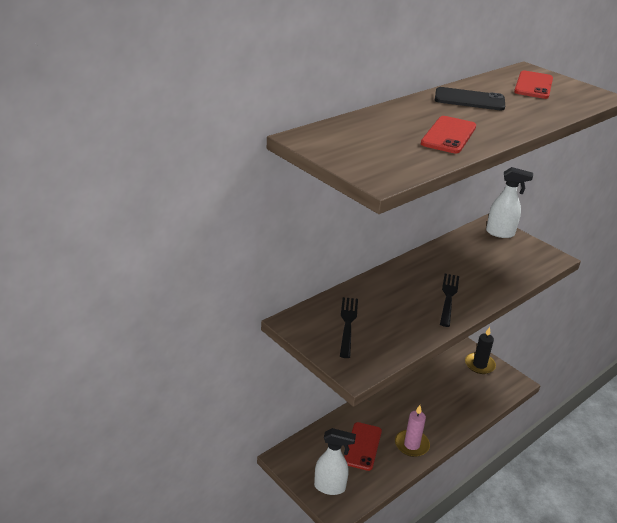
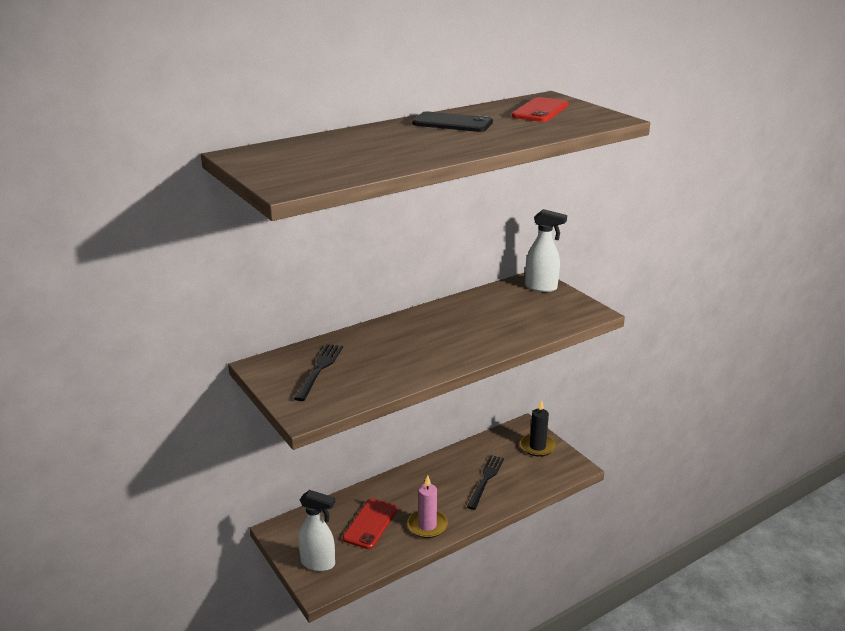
camera: 10 degrees right, 5 degrees down
red phone [421,116,476,153] -> none
black fork [440,274,459,327] -> black fork moved to [467,455,504,510]

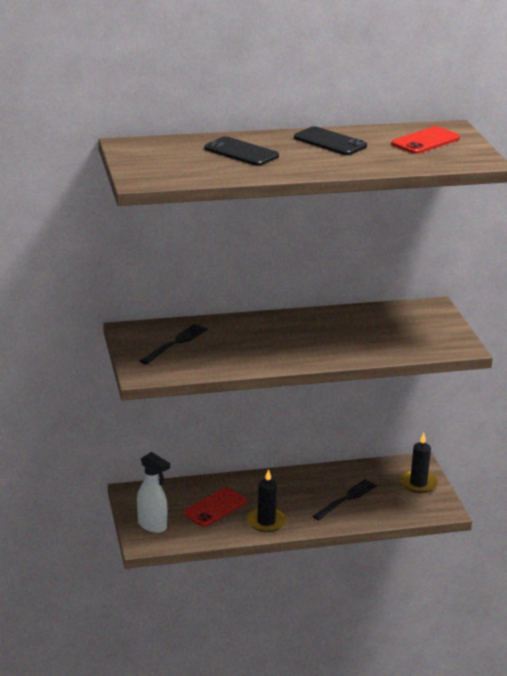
camera: 20 degrees right, 0 degrees up
pink candle [407,475,448,538] -> black candle [247,469,286,532]
white spray bottle [525,209,567,292] -> none
none -> black phone [204,136,279,166]

